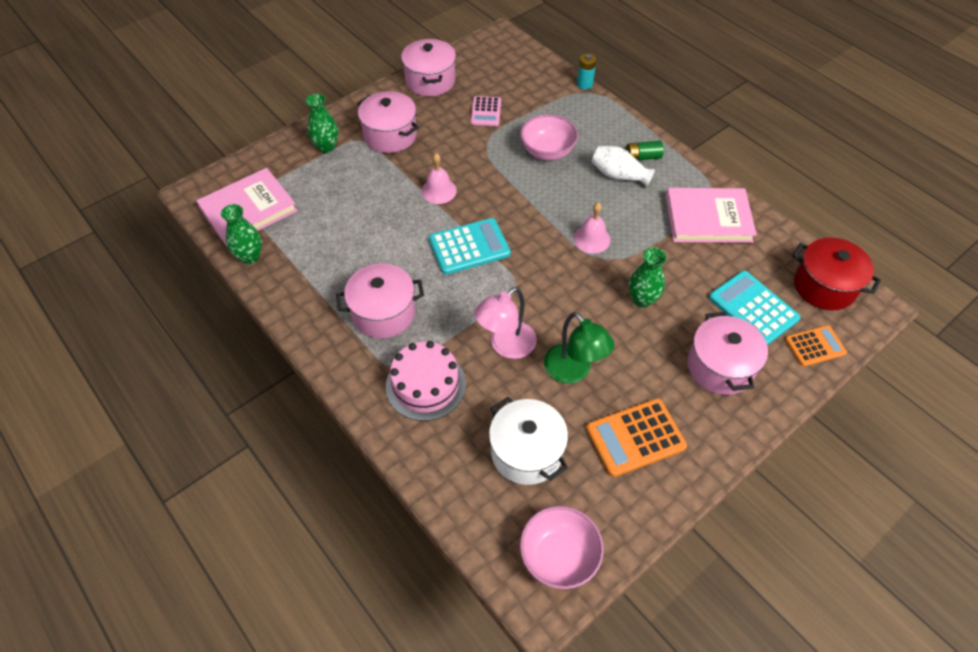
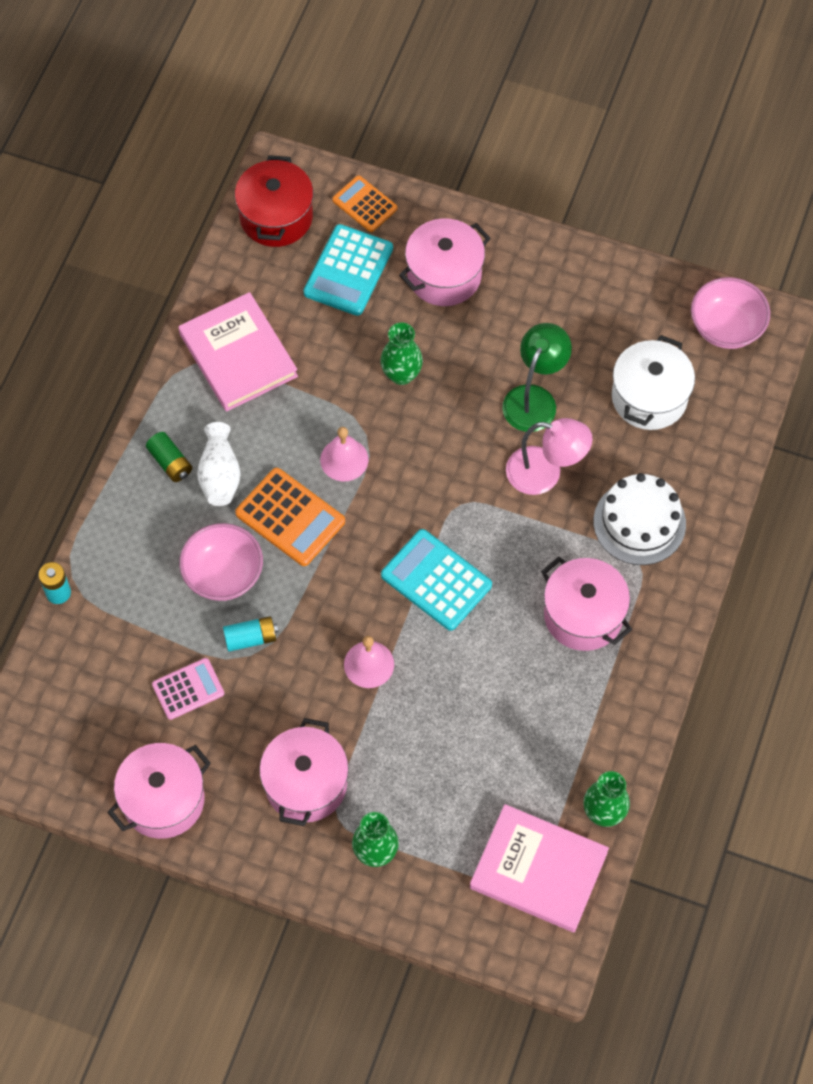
camera: 120 degrees left, 10 degrees up
pink cake [386,341,466,421] -> white cake [594,473,686,565]
orange calculator [586,398,687,477] -> orange calculator moved to [235,468,345,566]
none -> turquoise battery [223,616,278,652]

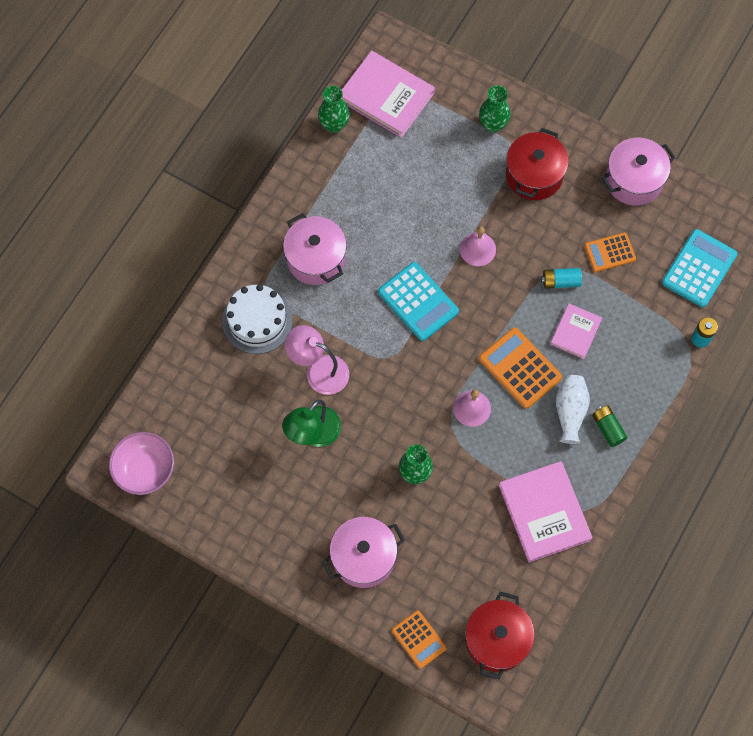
camera: 170 degrees left, 5 degrees up
pink calculator [152,658,224,720] -> orange calculator [584,233,636,272]
pink bowl [179,523,263,601] -> pink book [550,304,602,359]
pink pot [259,718,349,826] -> red pot [506,128,569,200]
turquoise calculator [303,224,393,316] -> turquoise calculator moved to [662,229,737,307]
white pot [612,335,695,430] -> none

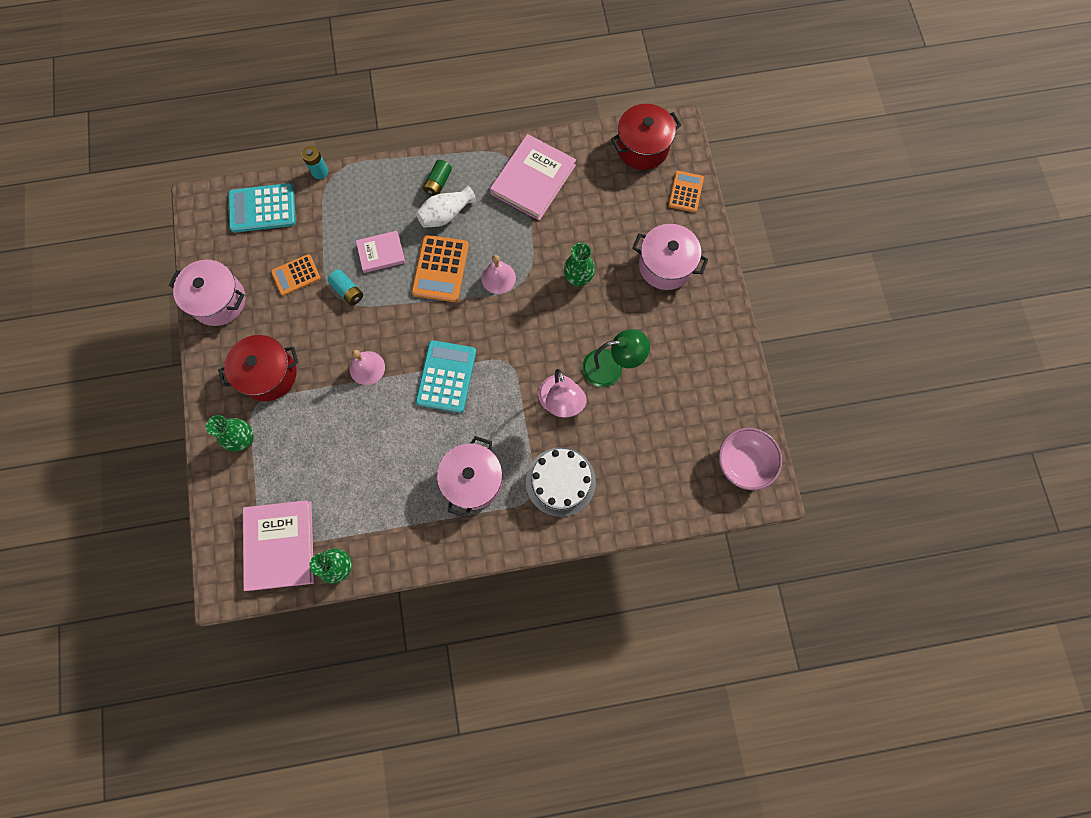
camera: 130 degrees left, 5 degrees up
orange calculator [584,233,636,272] -> orange calculator turned 120 degrees clockwise [271,254,321,296]

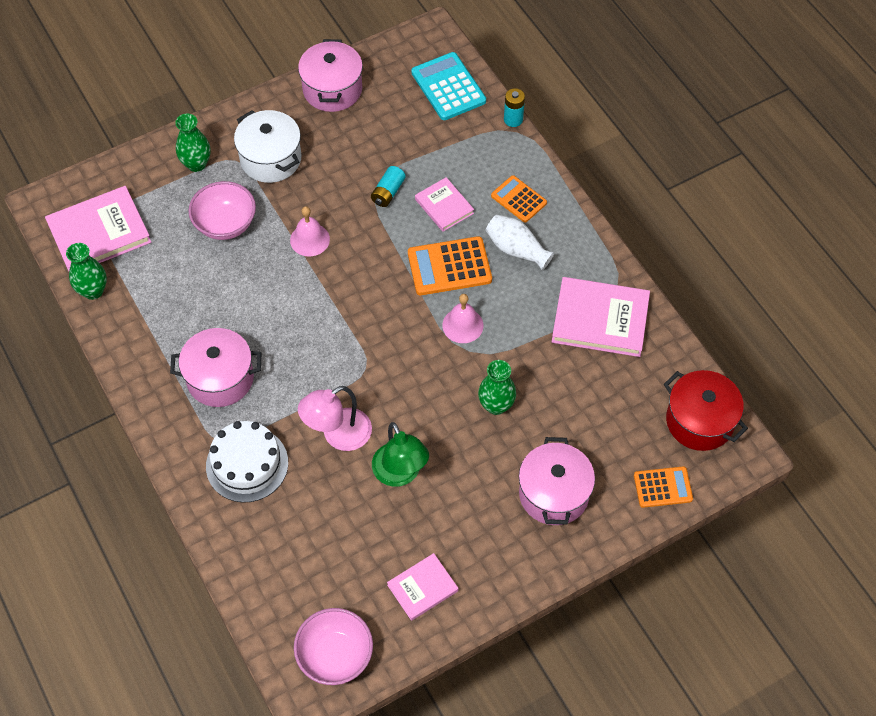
camera: 70 degrees right, 15 degrees down
red pot [218,335,298,401] -> white pot [234,110,302,183]
orange calculator [271,254,321,296] -> orange calculator moved to [491,175,547,222]
turquoise calculator [416,340,476,413] -> none
green battery [423,160,452,196] -> none
none -> pink bowl [188,181,256,240]
none -> pink book [387,553,458,621]

